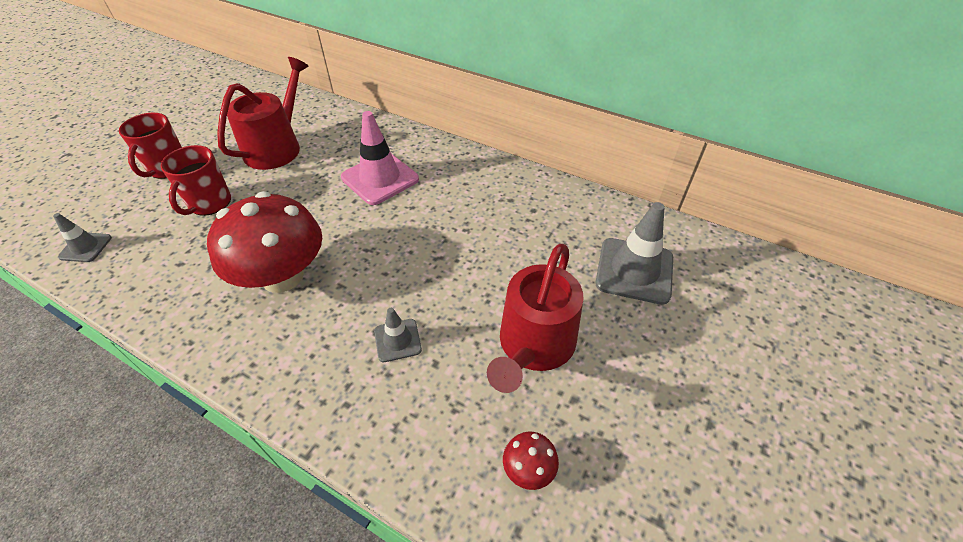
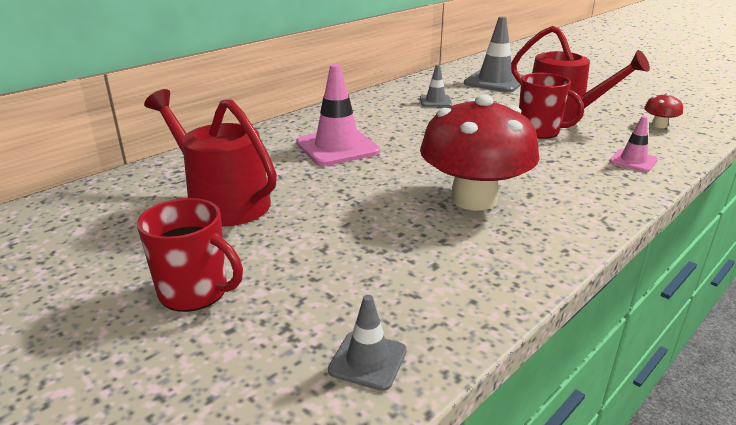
camera: 75 degrees left, 20 degrees down
red mug [161,145,231,216] -> red mug moved to [519,73,584,139]
grey traffic cone [374,308,422,362] -> grey traffic cone moved to [420,65,452,107]
none -> pink traffic cone [609,116,658,172]

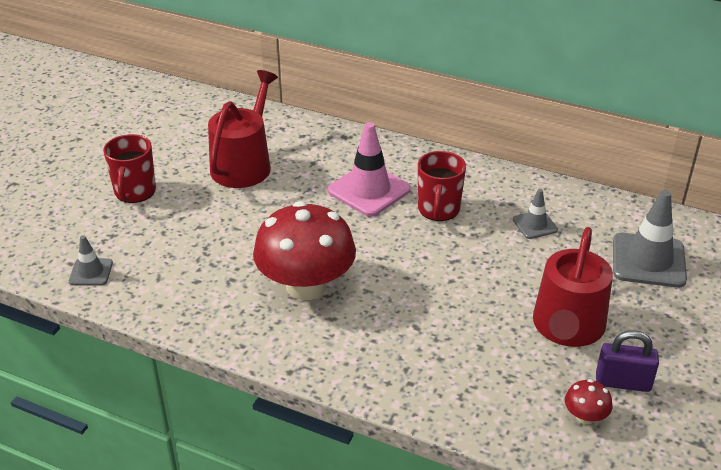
camera: 70 degrees right, 10 degrees up
red mug [519,73,584,139] -> red mug moved to [418,151,466,221]
pink traffic cone [609,116,658,172] -> none
none -> purple padlock [596,330,659,392]

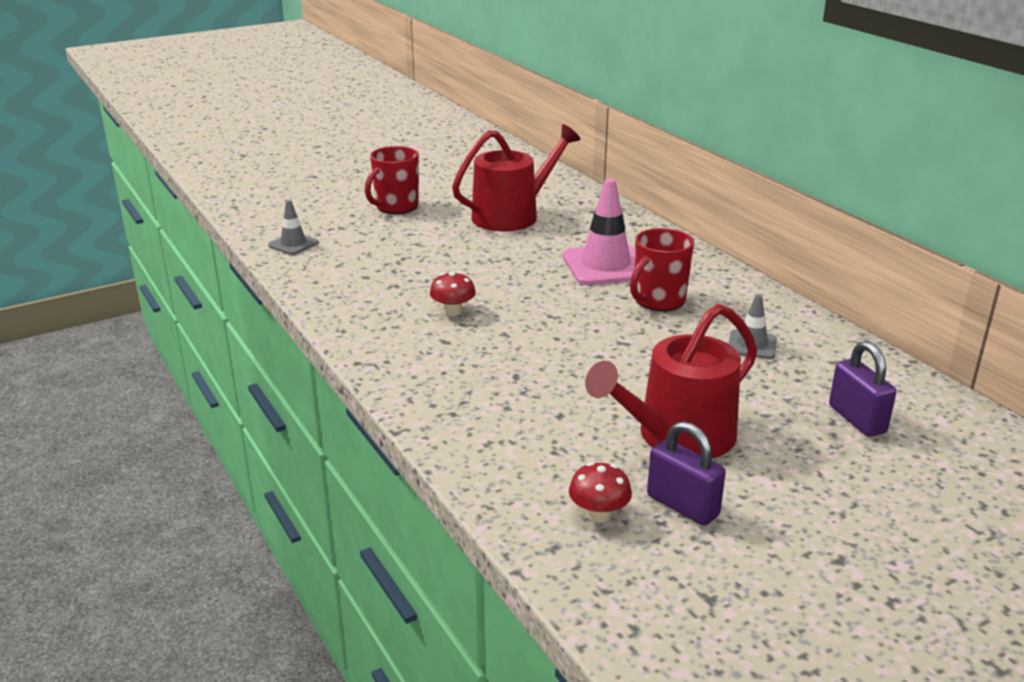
camera: 35 degrees right, 10 degrees down
red mushroom [253,201,356,300] -> red mushroom [430,272,476,316], size x0.41
grey traffic cone [613,190,687,288] -> purple padlock [829,341,896,437]

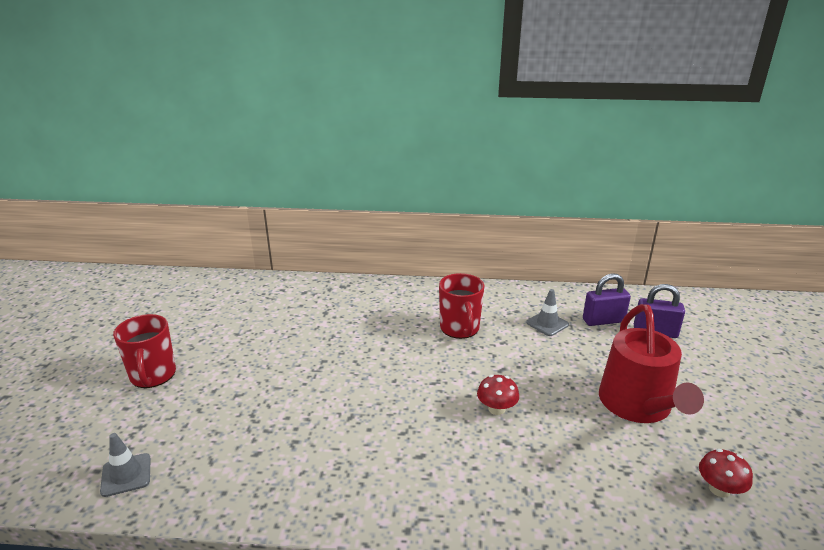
camera: 55 degrees left, 0 degrees up
red mushroom [430,272,476,316] -> red mushroom moved to [477,375,519,415]
red watering can [452,124,581,231] -> none
pink traffic cone [563,178,635,285] -> none
purple padlock [647,421,726,526] -> purple padlock moved to [583,273,631,326]

